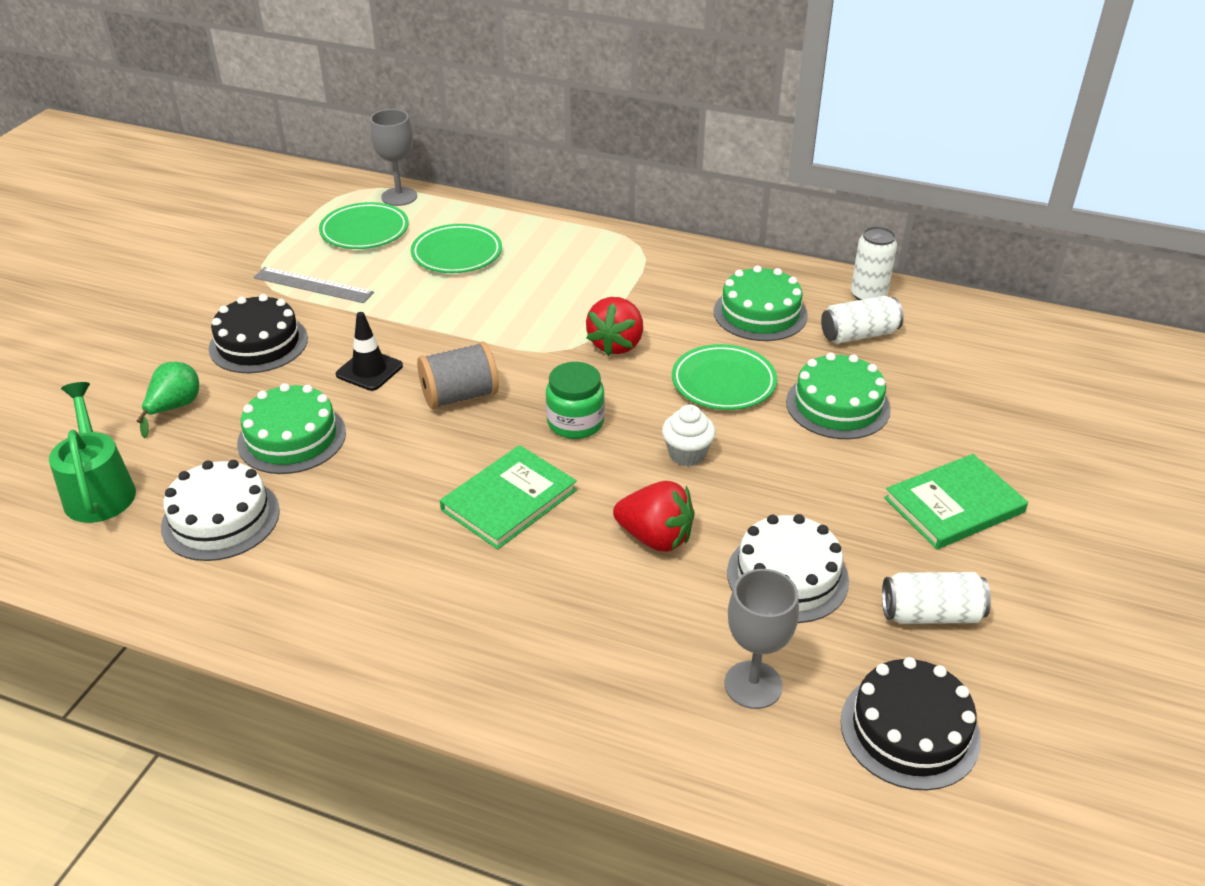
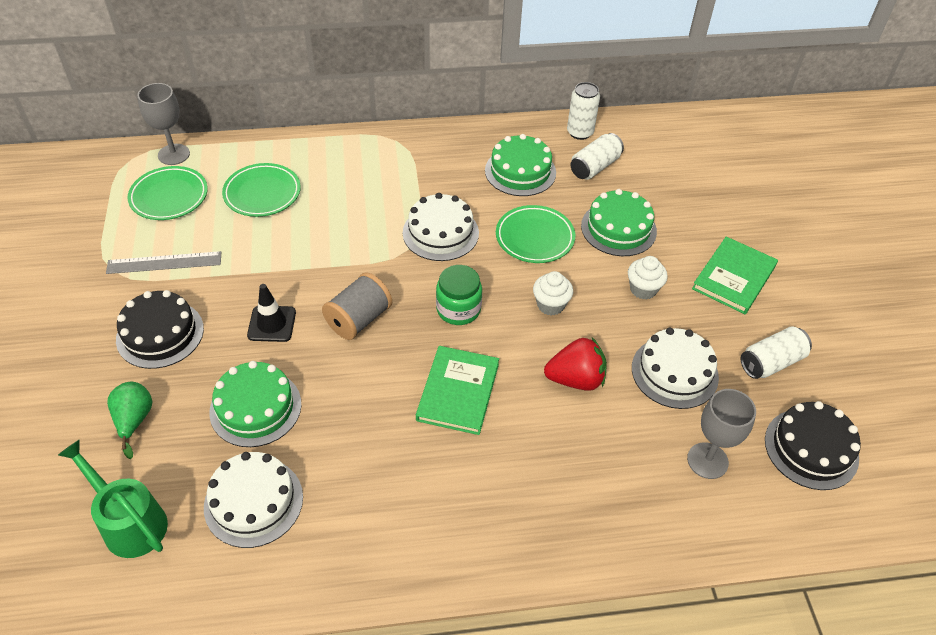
camera: 30 degrees left, 10 degrees up
red strawberry [586,297,643,356] -> white cake [403,193,479,261]
none -> white cupcake [628,256,668,300]

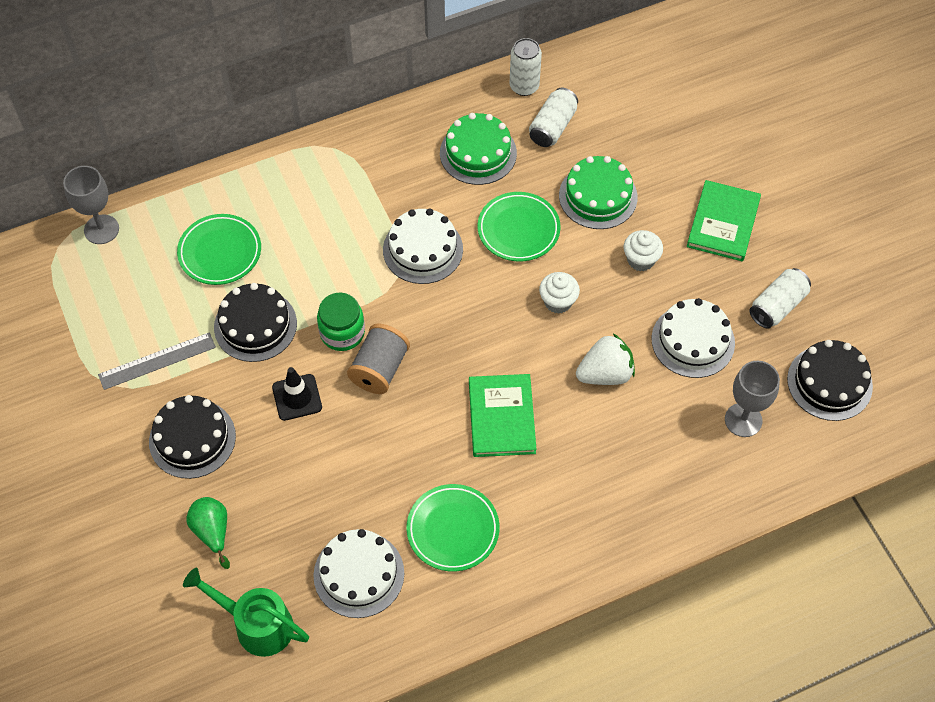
camera: 15 degrees left, 10 degrees up
green plate [127,166,208,220] -> green plate moved to [406,484,500,571]
green cake [209,361,301,447] -> none
green jar [436,265,482,325] -> green jar moved to [317,293,365,351]
red strawberry [544,338,607,391] -> white strawberry [576,334,635,385]
none -> black cake [214,283,297,362]

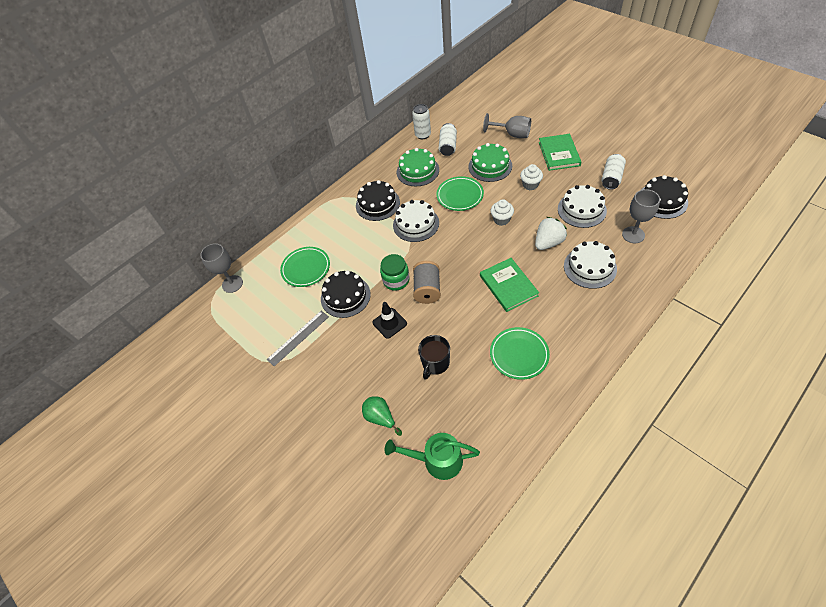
camera: 15 degrees left, 5 degrees down
black cake [149,395,236,479] -> black cake moved to [356,180,400,221]
white cake [313,529,404,618] -> white cake moved to [564,241,617,289]
none -> black mug [418,335,450,380]
none -> grey goblet [483,113,531,138]

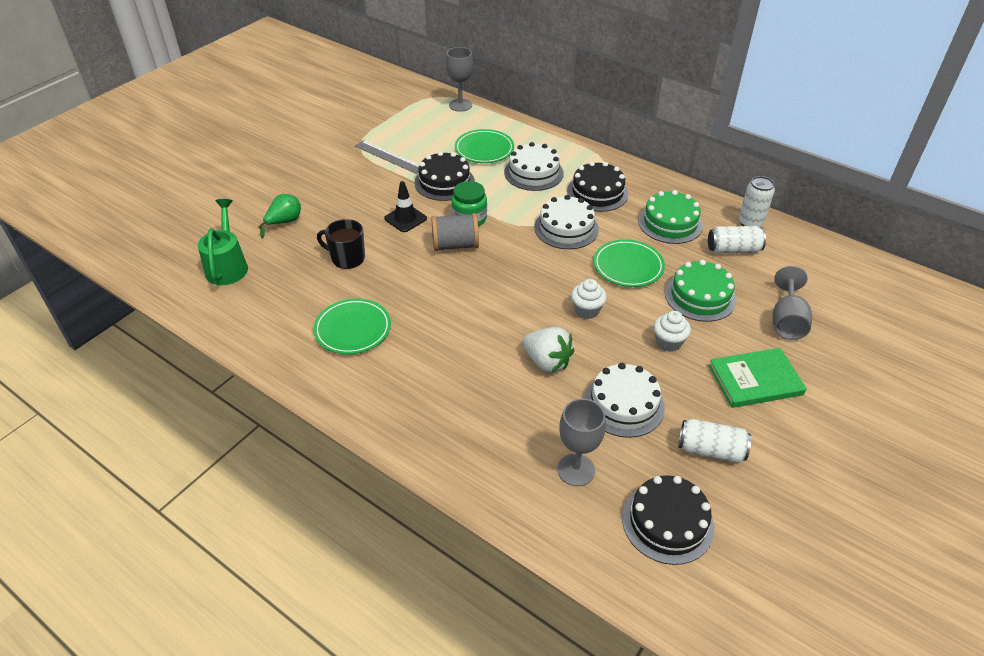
camera: 75 degrees right, 10 degrees down
green book [480,258,539,312] -> none
white cake [564,241,617,289] -> white cake moved to [504,142,564,191]

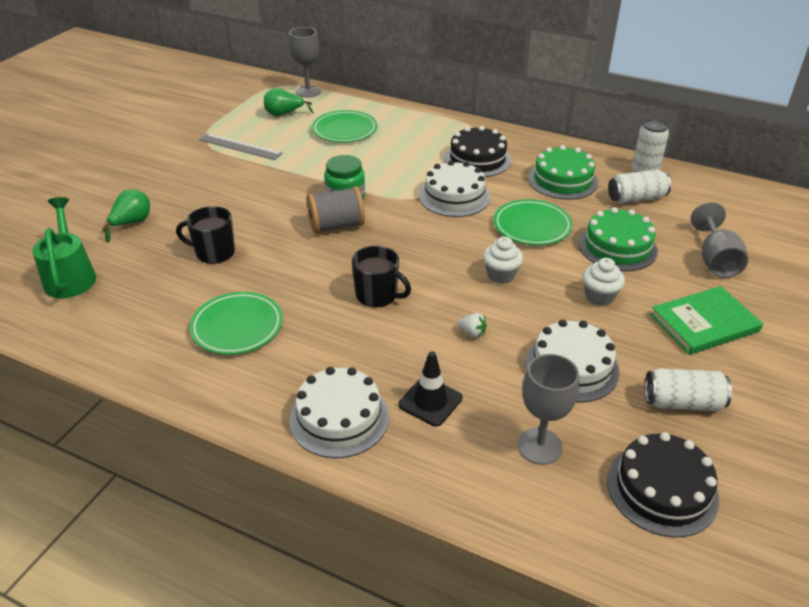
camera: 10 degrees left, 5 degrees down
black traffic cone [384,181,427,232] -> black traffic cone moved to [399,351,462,427]
black cake [414,151,475,201] -> none
white cake [504,142,564,191] -> white cake moved to [289,367,389,458]
white strawberry [523,327,574,373] -> white strawberry [458,313,487,338], size x0.47
none -> green pear [264,88,314,117]
none -> black mug [352,246,411,308]

